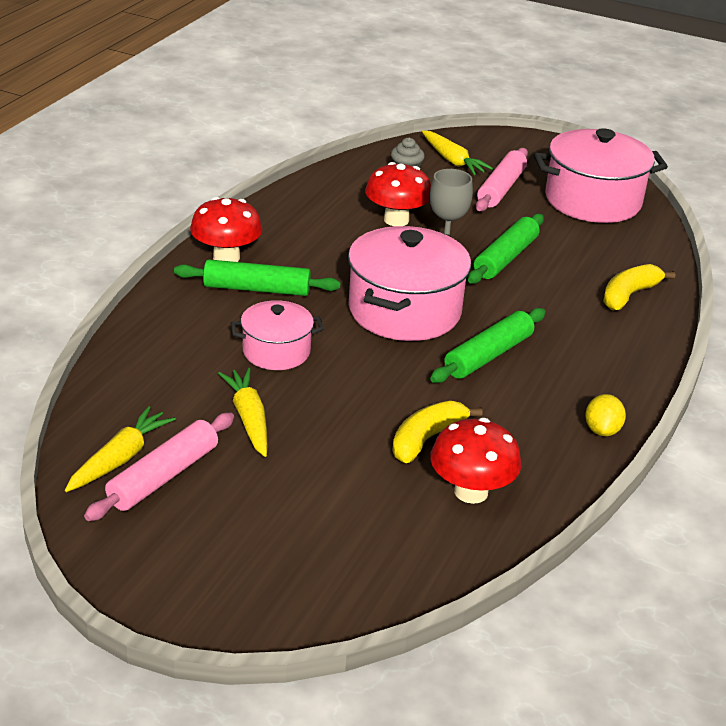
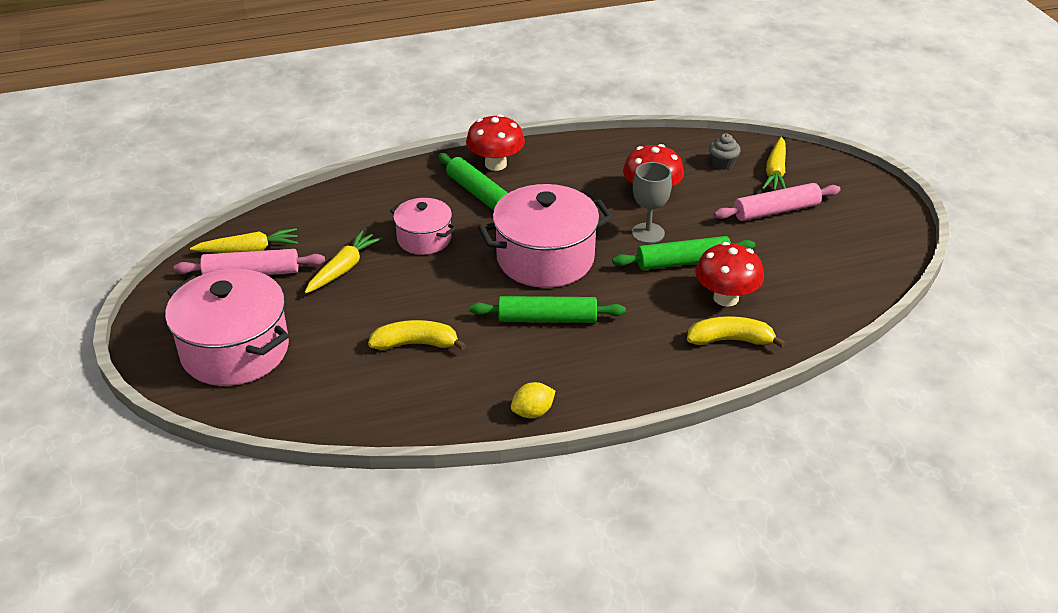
camera: 50 degrees right, 5 degrees up
red mushroom [430,418,521,504] -> red mushroom moved to [695,242,764,307]
pink pot [533,128,668,223] -> pink pot moved to [165,269,289,386]

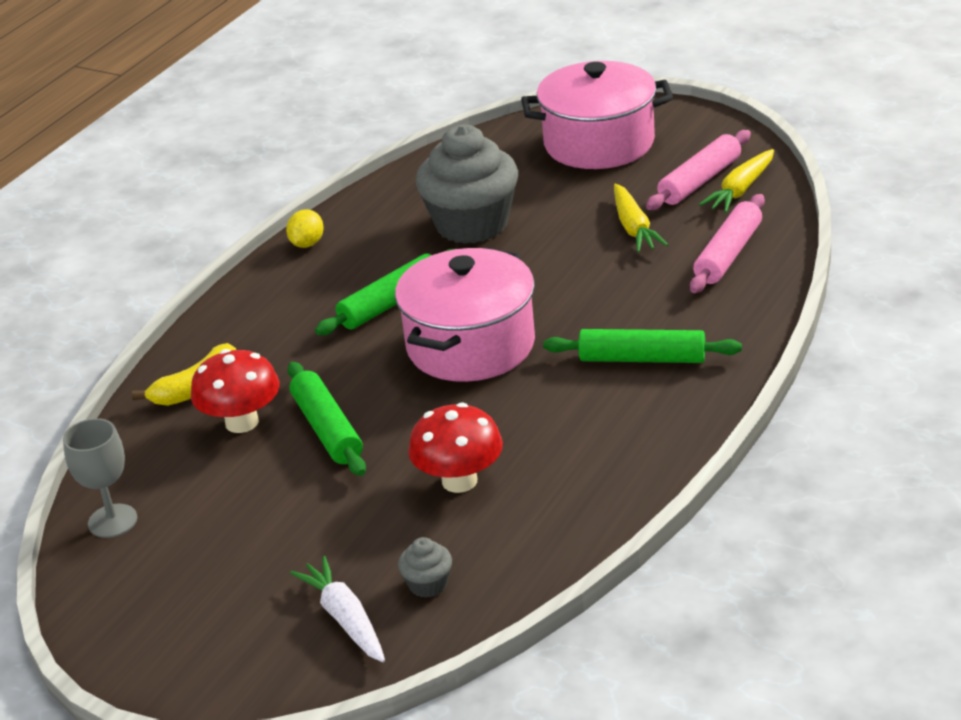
camera: 140 degrees right, 5 degrees down
yellow banana [368,320,466,351] -> grey cupcake [416,125,518,244]
pink pot [390,198,456,255] -> none
red mushroom [466,114,525,171] -> none
green rolling pin [612,236,755,270] -> green rolling pin turned 60 degrees counterclockwise [288,362,366,476]
grey goblet [632,162,672,243] -> grey goblet moved to [63,418,137,538]
pink rolling pin [714,183,841,221] -> pink rolling pin moved to [690,194,765,293]
yellow carrot [762,137,786,191] -> white carrot [290,556,385,662]

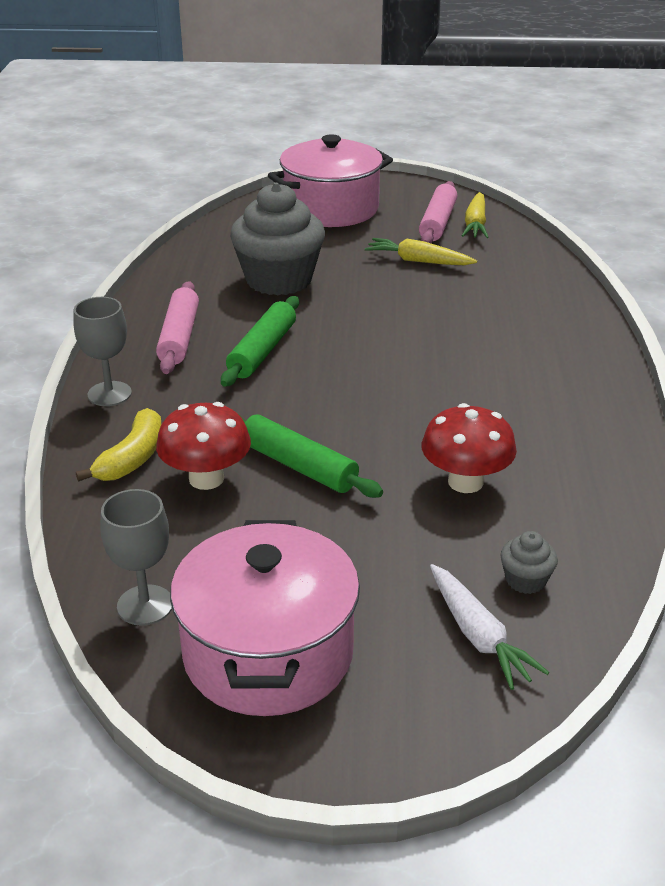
camera: 30 degrees left, 0 degrees up
yellow lemon [286,209,324,248] -> none
white carrot [290,556,385,662] -> white carrot turned 150 degrees counterclockwise [430,564,549,690]
pink pot [395,247,535,382] -> pink pot moved to [170,520,360,716]
green rolling pin [543,329,742,363] -> none
yellow carrot [614,183,668,252] -> yellow carrot turned 150 degrees clockwise [365,238,477,265]
pink rolling pin [690,194,765,293] -> pink rolling pin moved to [156,281,199,374]
none -> grey goblet [73,297,132,406]

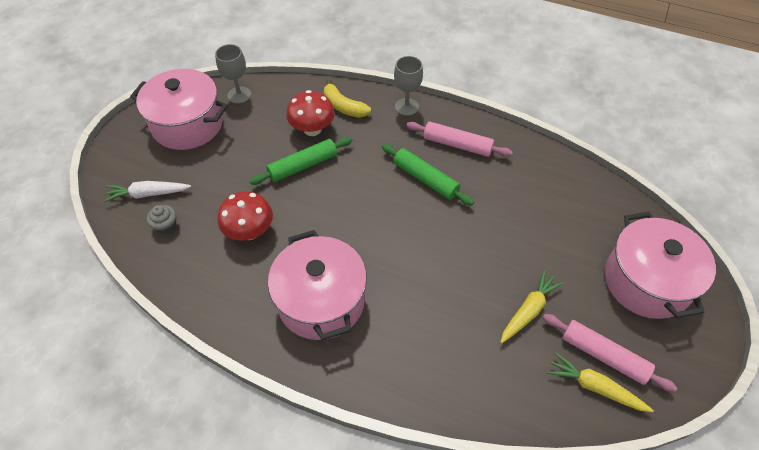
camera: 110 degrees right, 20 degrees up
grey cupcake [230,183,325,296] -> none
none -> pink pot [268,230,367,341]

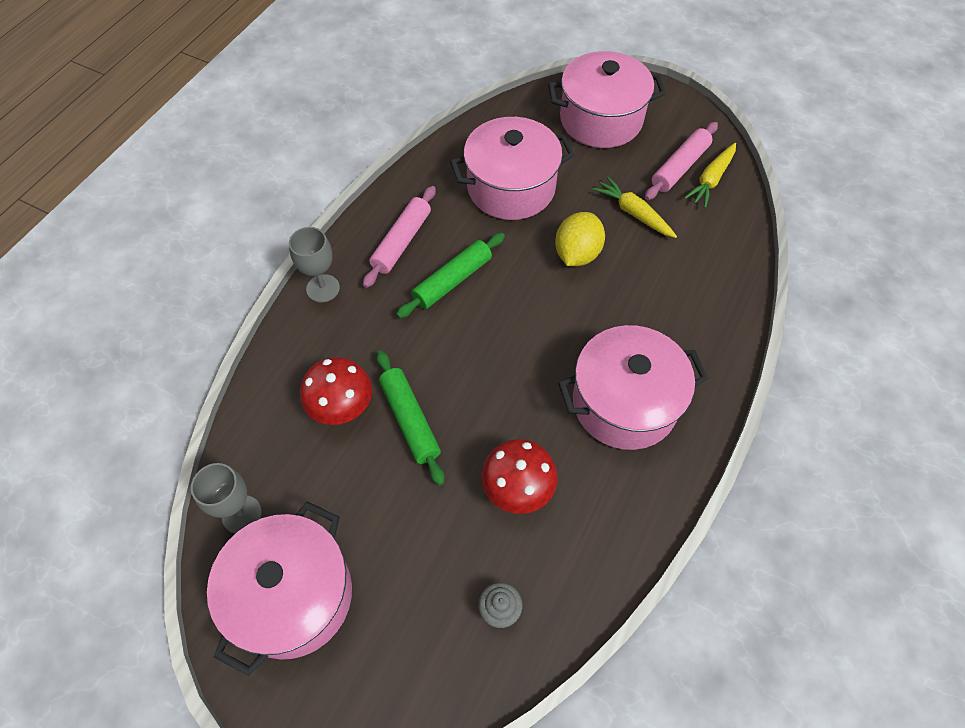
camera: 85 degrees left, 5 degrees up
white carrot [103,181,191,202] -> none
yellow banana [324,79,371,118] -> none
none -> pink pot [450,117,575,220]
none -> yellow lemon [555,212,605,266]

